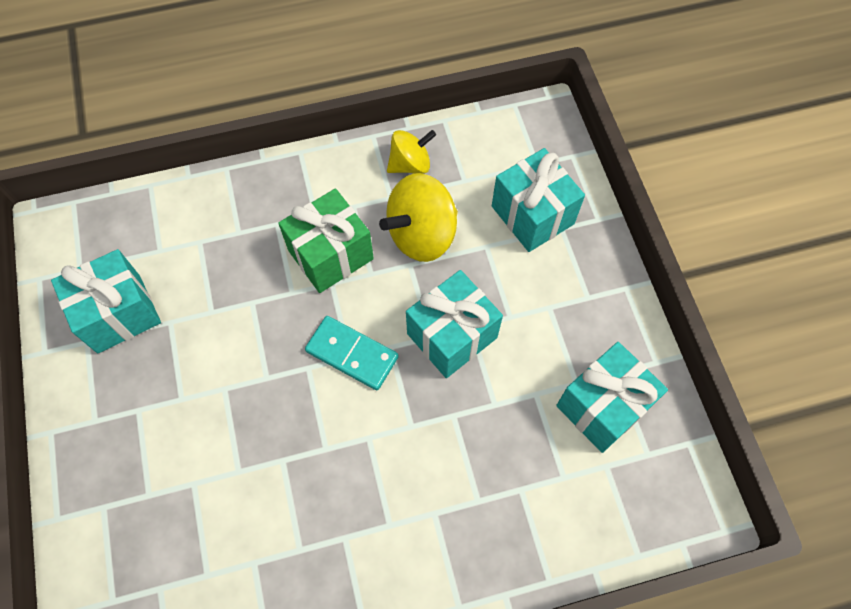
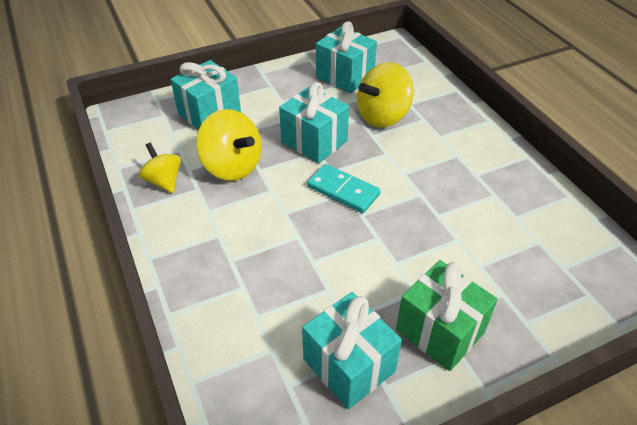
camera: 100 degrees left, 20 degrees down
green gift [278,188,374,293] -> green gift moved to [396,260,498,371]
turquoise domino [305,316,399,390] -> turquoise domino turned 75 degrees counterclockwise [307,164,381,213]
none -> yellow spinning top [357,62,414,128]

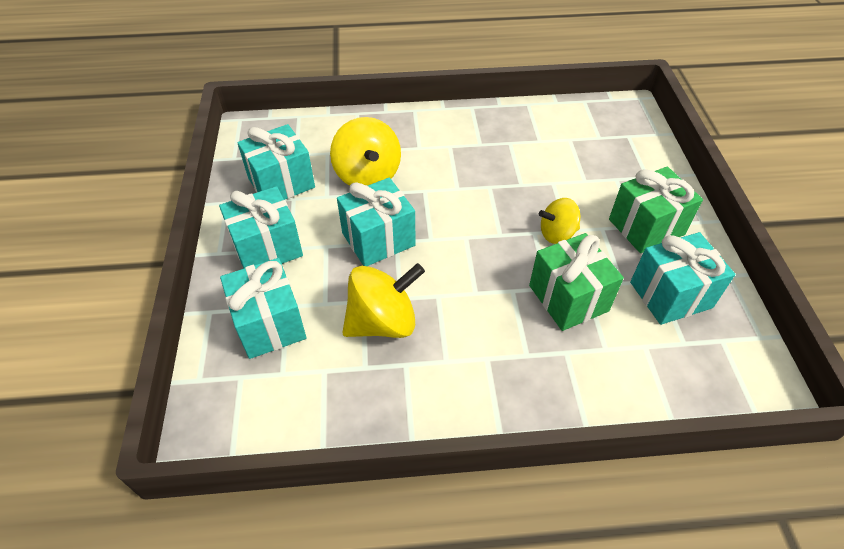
camera: 70 degrees left, 5 degrees up
yellow spinning top [139,143,181,193] -> yellow spinning top moved to [539,198,580,244]
turquoise domino [307,164,381,213] -> none
none -> turquoise gift [219,186,303,269]
none -> green gift [529,233,624,331]

